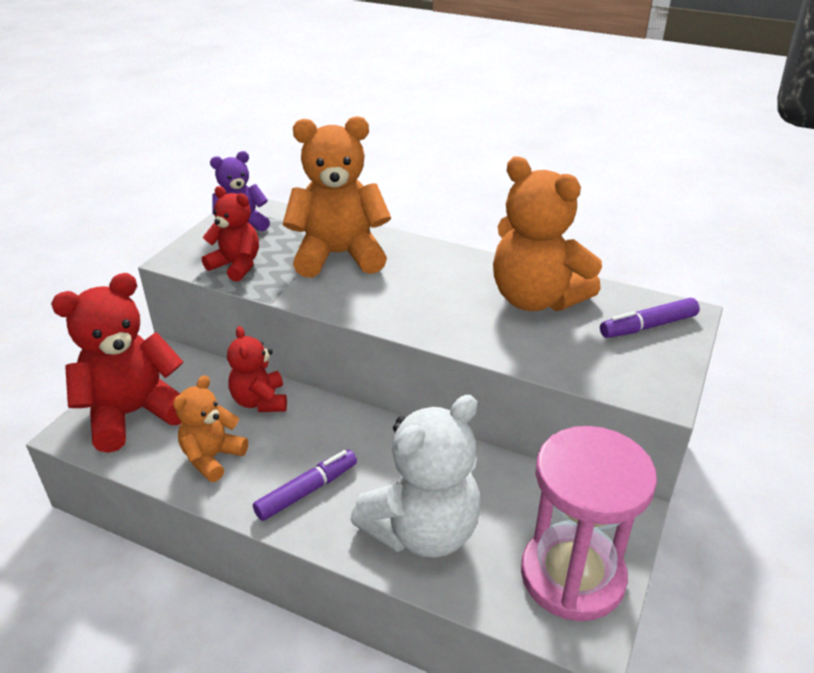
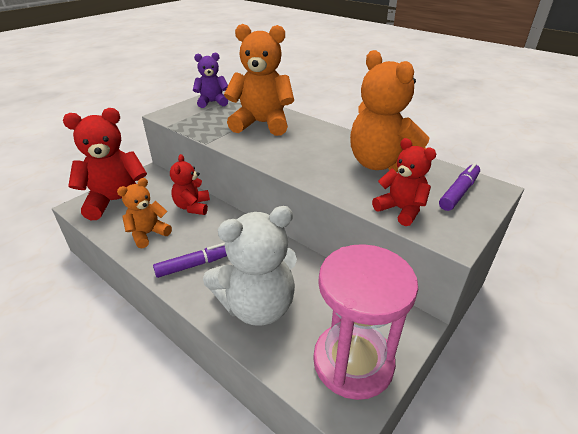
camera: 15 degrees right, 0 degrees up
red teddy bear [202,186,259,282] -> red teddy bear moved to [372,138,436,226]
purple marker [600,298,700,338] -> purple marker turned 135 degrees clockwise [439,163,480,211]

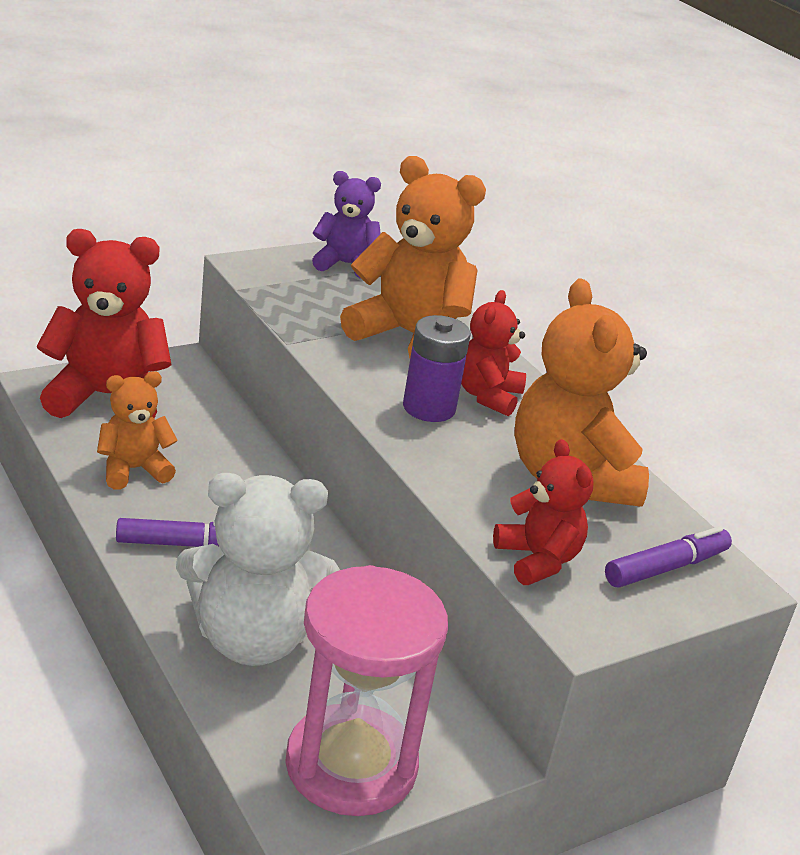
camera: 15 degrees right, 5 degrees down
red teddy bear [170,154,210,215] -> red teddy bear moved to [461,290,526,416]
none -> purple battery [403,315,470,422]

